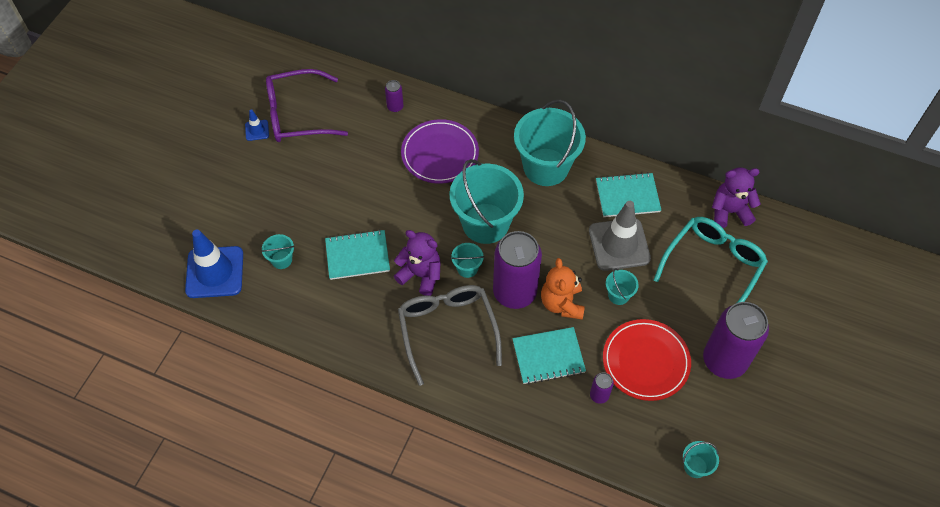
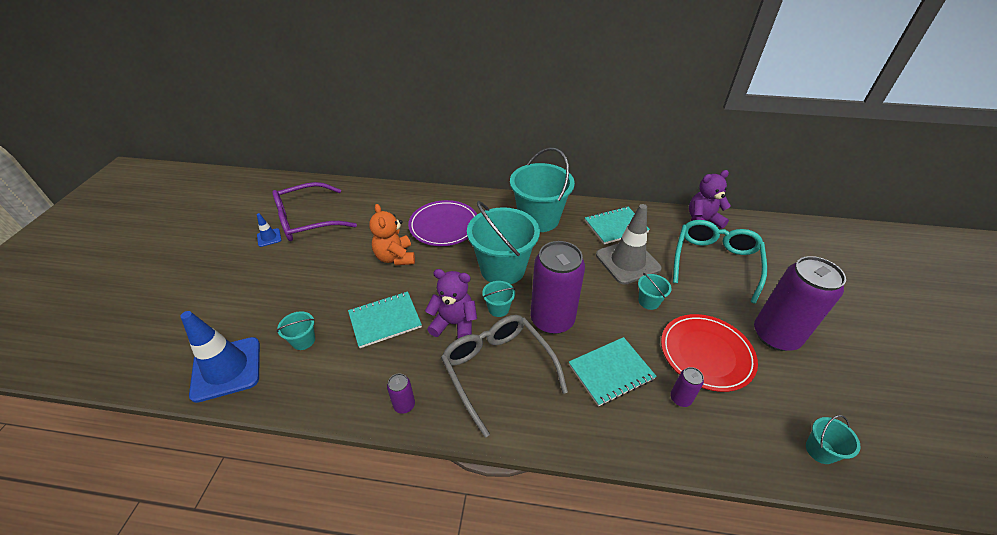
camera: 15 degrees left, 15 degrees down
purple can [385,80,403,112] -> purple can moved to [387,373,415,414]
orange teddy bear [541,258,585,320] -> orange teddy bear moved to [369,204,415,266]

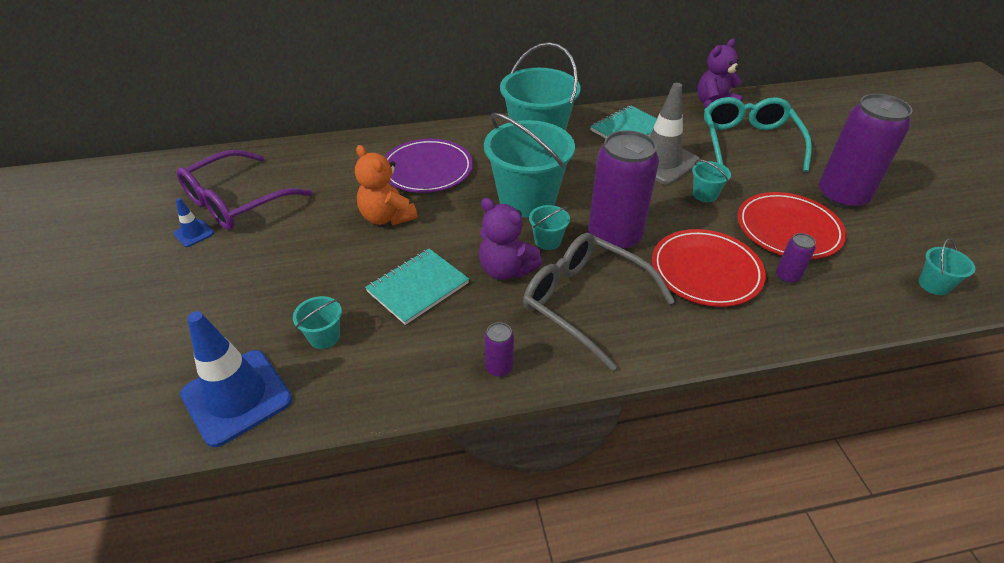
camera: 20 degrees left, 0 degrees up
purple teddy bear [425,269,477,338] -> purple teddy bear turned 135 degrees counterclockwise [479,198,542,280]
turquoise notebook [569,337,657,406] -> red plate [652,229,766,307]

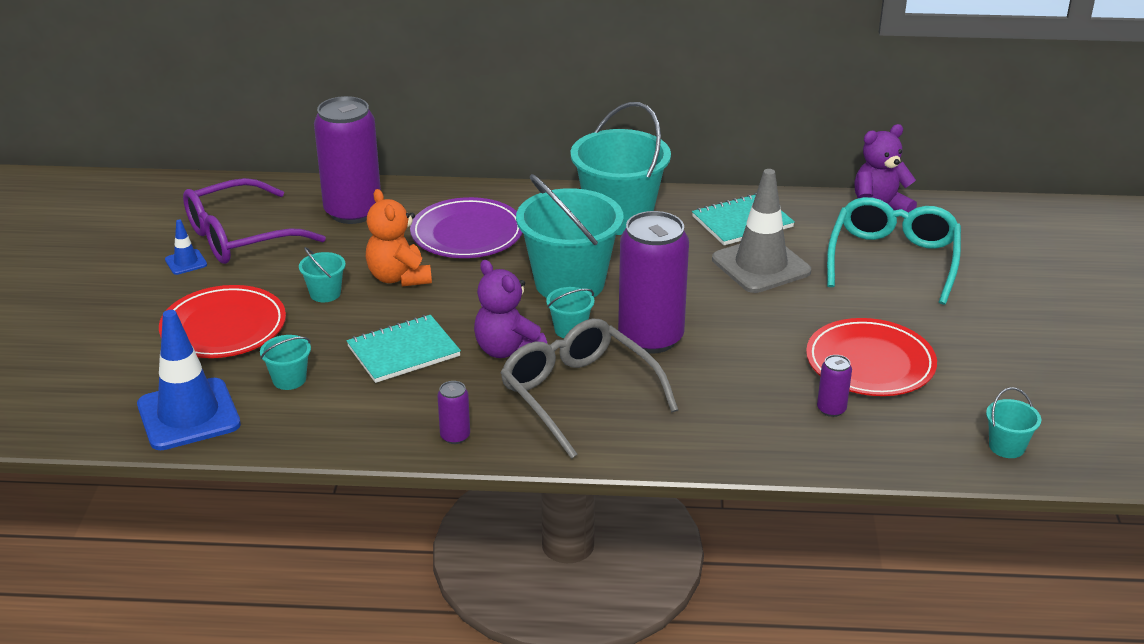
camera: 15 degrees right, 10 degrees down
red plate [652,229,766,307] -> red plate moved to [159,285,286,358]
turquoise bucket [692,160,731,202] -> turquoise bucket moved to [299,247,346,302]
purple can [819,94,912,209] -> purple can moved to [314,96,381,224]

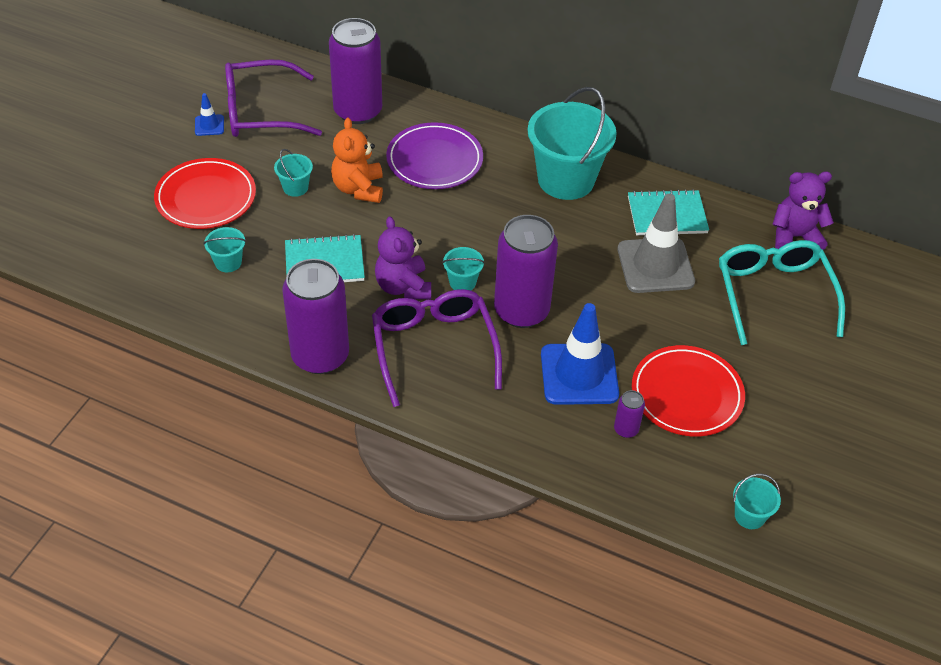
camera: 20 degrees right, 15 degrees up
blue traffic cone [137,310,241,450] -> blue traffic cone moved to [541,303,619,405]
purple can [437,381,470,444] -> purple can [282,259,349,374], size x2.37
grey glasses [501,319,678,459] -> purple glasses [372,289,502,407]
turquoise bucket [516,174,624,298] -> none
turquoise glasses [827,197,961,305] -> turquoise glasses turned 45 degrees counterclockwise [719,240,845,345]

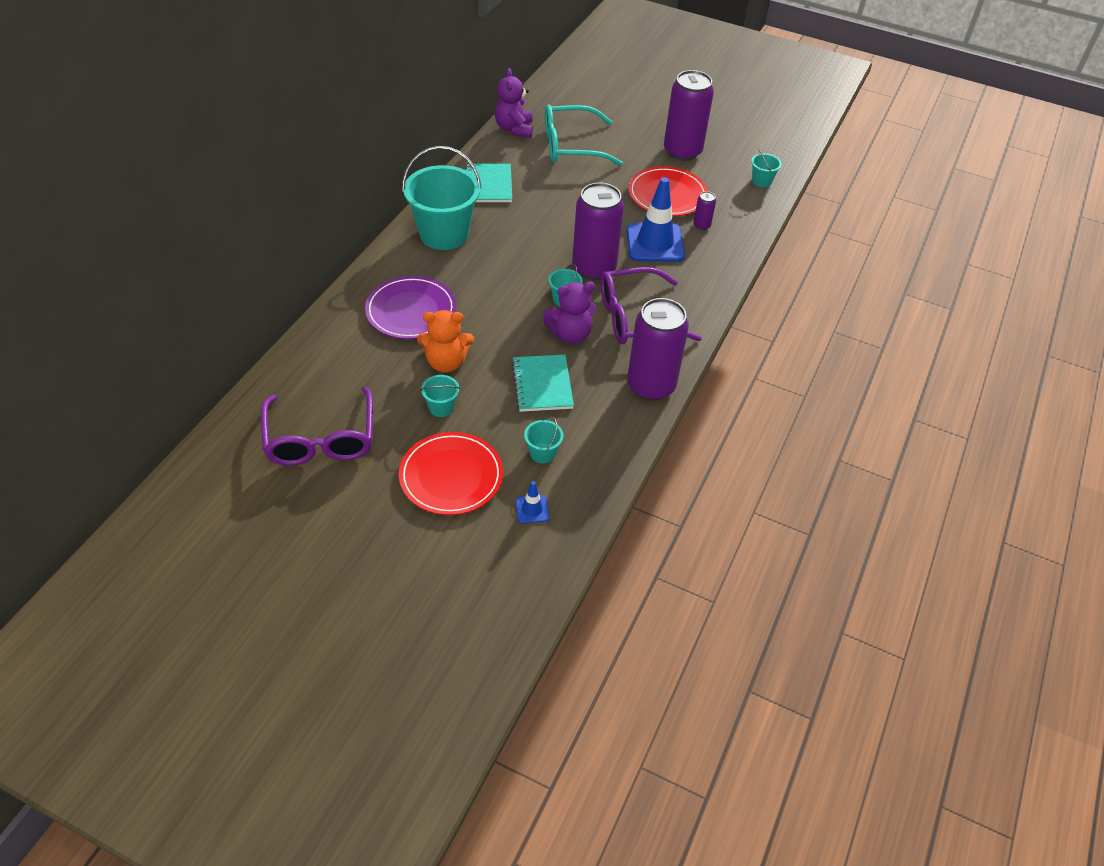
camera: 90 degrees left, 0 degrees up
blue traffic cone [195,93,224,136] -> blue traffic cone moved to [515,481,549,523]
purple can [329,18,382,124] -> purple can moved to [664,70,714,161]
grey traffic cone [618,194,695,293] -> none

